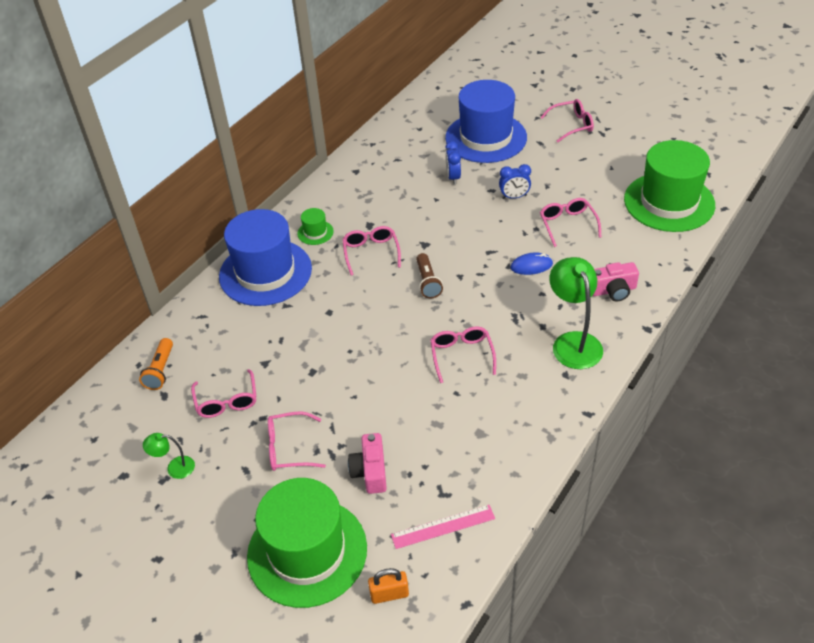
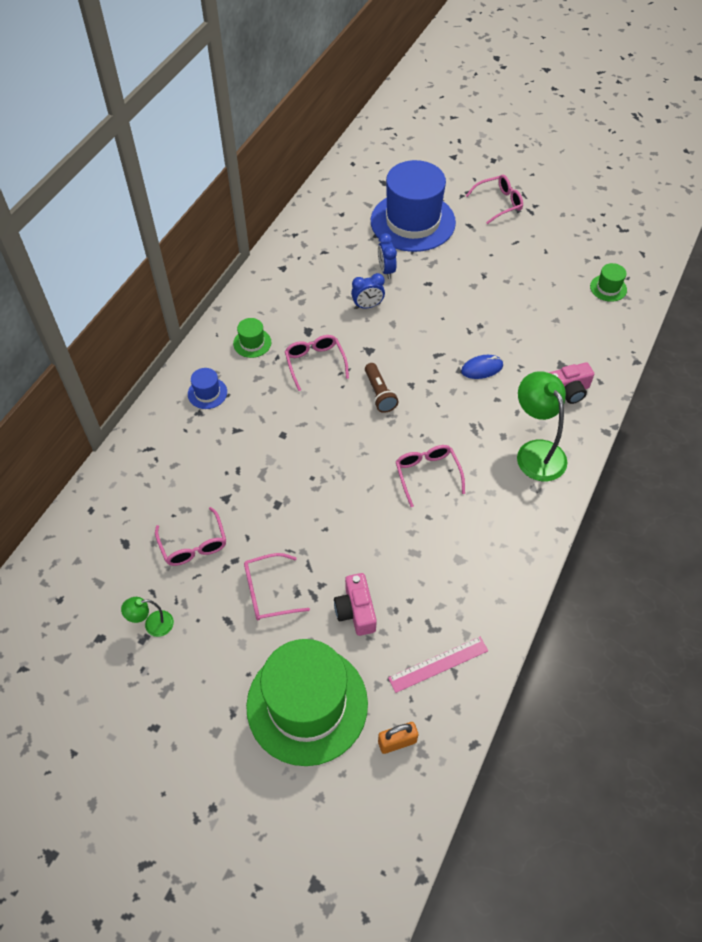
camera: 10 degrees left, 10 degrees up
orange flashlight [139,338,173,390] -> none
blue hat [219,209,312,306] -> blue hat [188,368,227,409], size x0.41
blue clock [499,164,531,199] -> blue clock moved to [351,273,385,309]
pink glasses [540,198,602,247] -> none
green hat [624,140,715,232] -> green hat [590,263,627,302], size x0.41

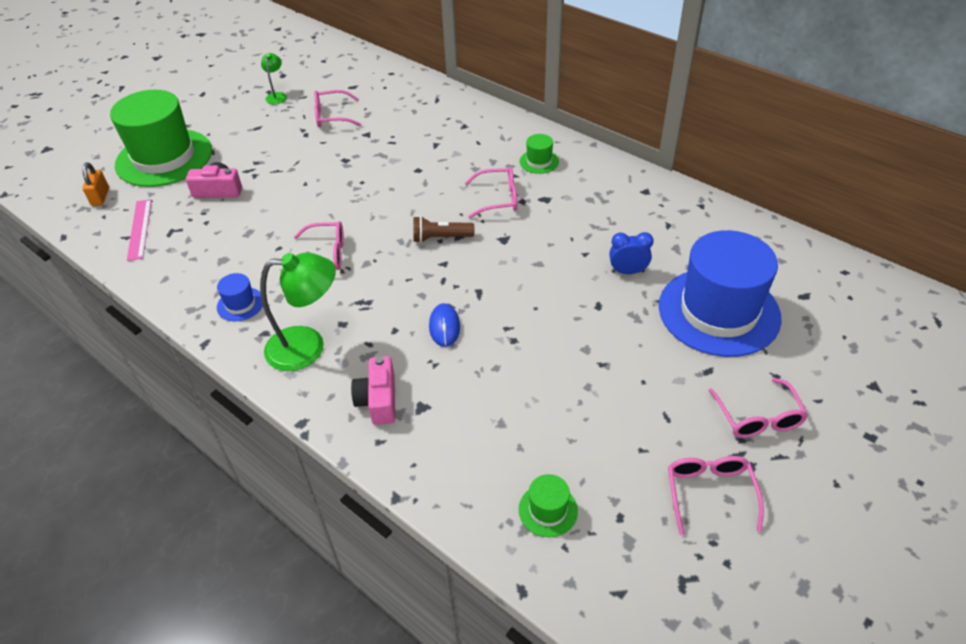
camera: 105 degrees right, 10 degrees down
blue hat [188,368,227,409] -> blue hat moved to [217,273,263,321]
pink glasses [244,553,310,620] -> pink glasses moved to [668,456,764,535]
blue clock [351,273,385,309] -> none

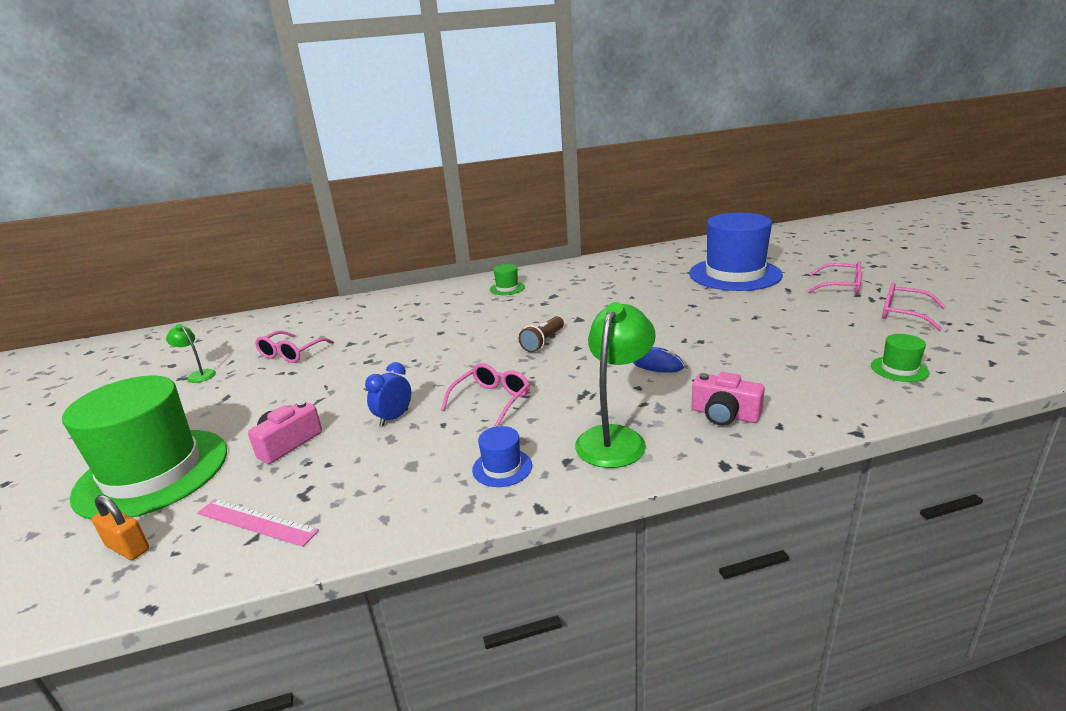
camera: 55 degrees left, 20 degrees down
pink glasses [465,167,517,218] -> none
blue clock [610,232,654,274] -> blue clock moved to [365,362,411,426]

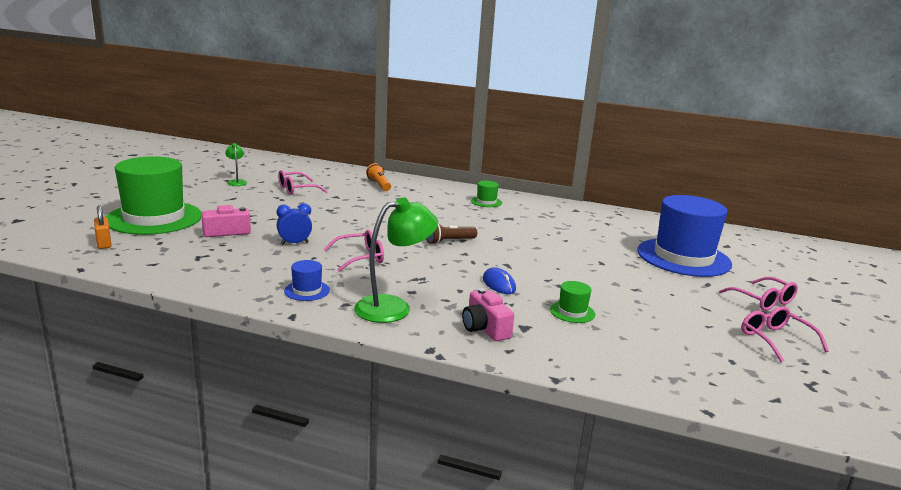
camera: 30 degrees right, 5 degrees down
pink ruler [197,499,319,547] -> none
green hat [871,334,929,382] -> green hat moved to [550,281,595,323]
none -> orange flashlight [366,163,391,191]

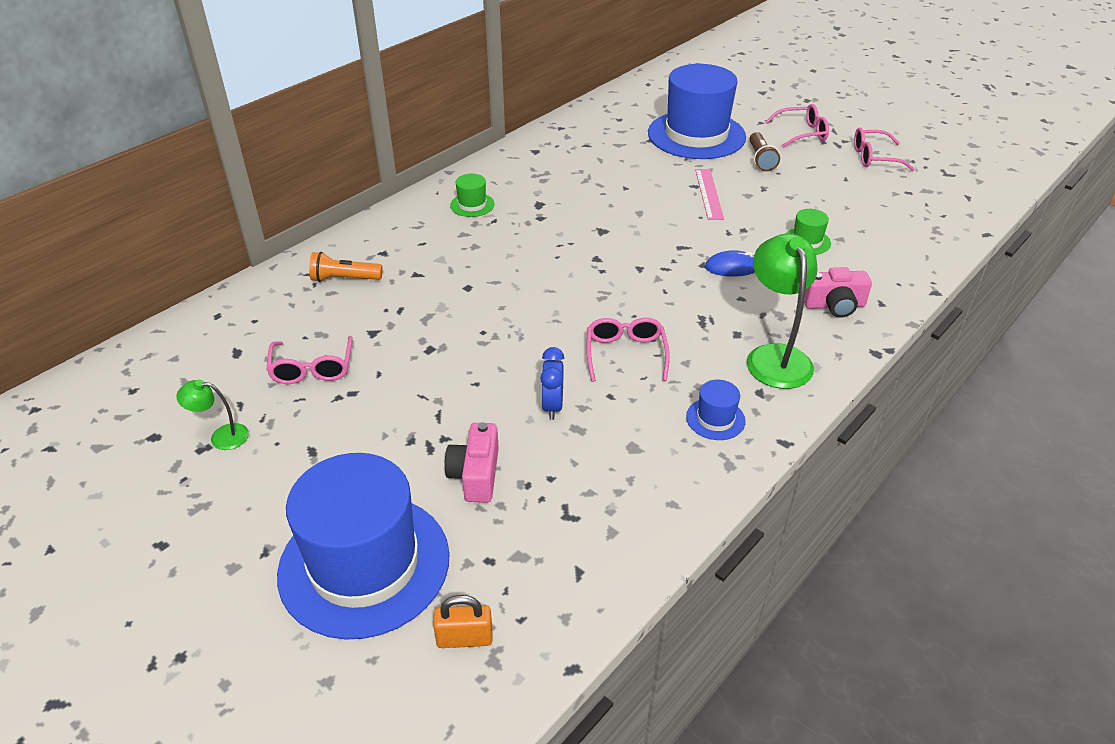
camera: 65 degrees left, 20 degrees up
green hat [106,156,202,235] -> blue hat [277,453,450,640]
brown flashlight [426,223,477,244] -> brown flashlight moved to [749,132,780,171]
none -> pink ruler [695,169,724,220]

